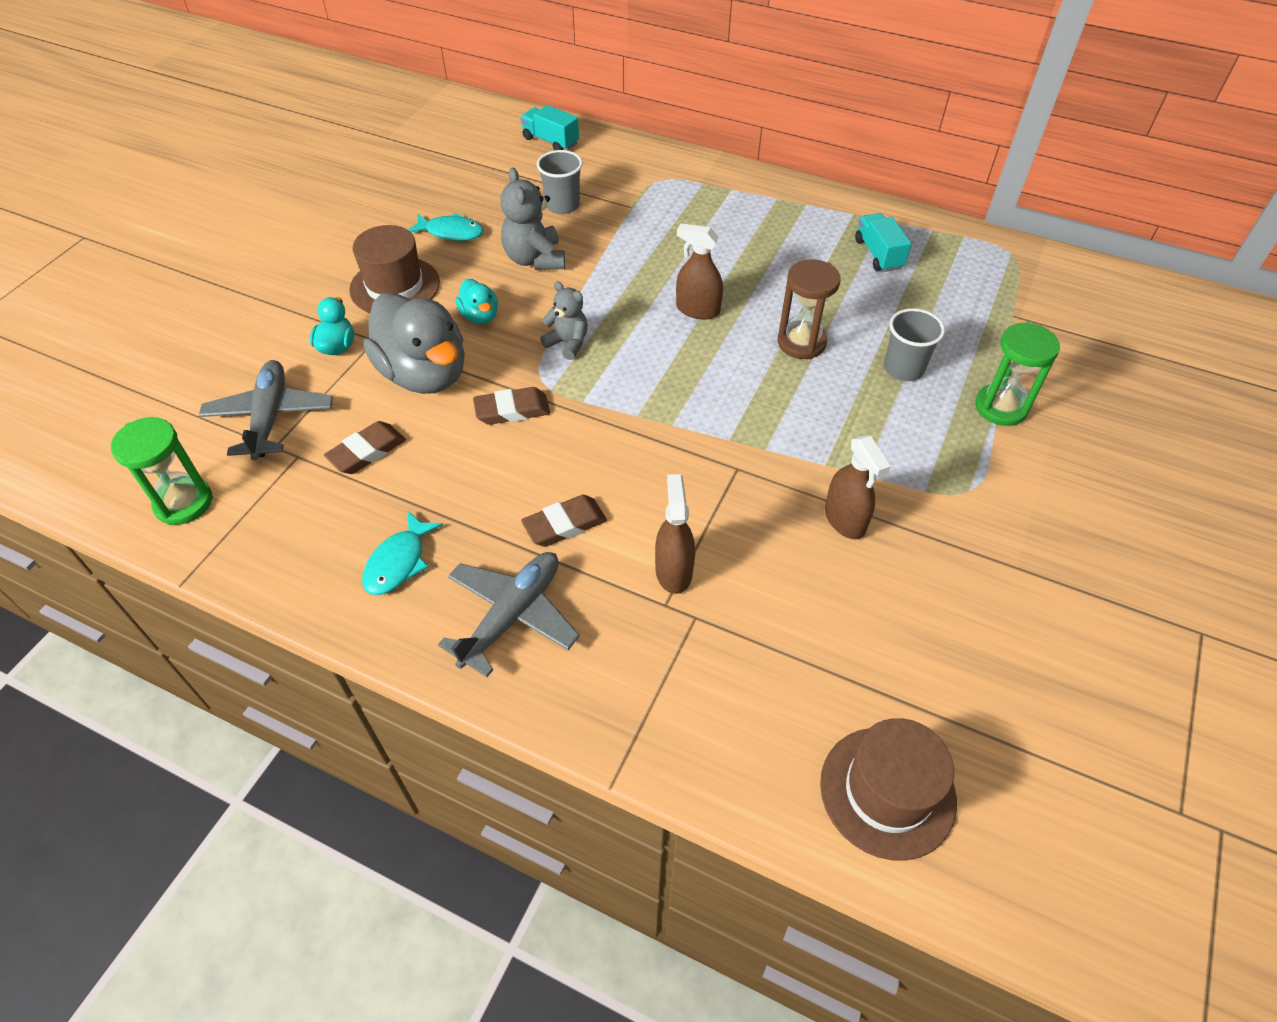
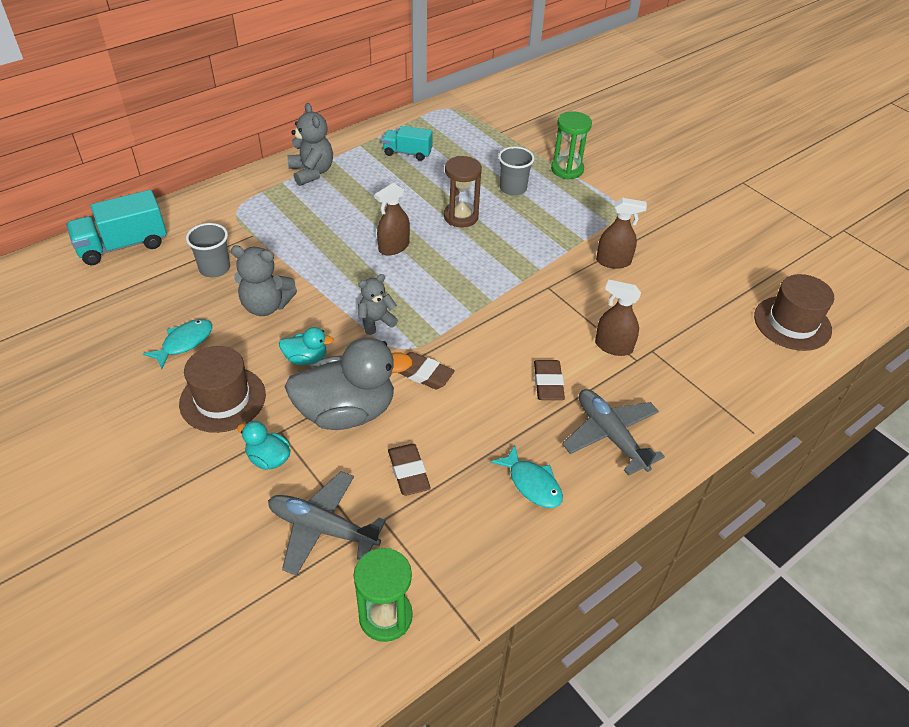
camera: 65 degrees left, 5 degrees down
brown eraser [473,387,550,425] -> brown eraser turned 75 degrees counterclockwise [399,352,455,389]
turquoise truck [520,105,579,151] -> turquoise truck [66,190,167,265], size x1.59
none -> grey teddy bear [288,103,333,186]

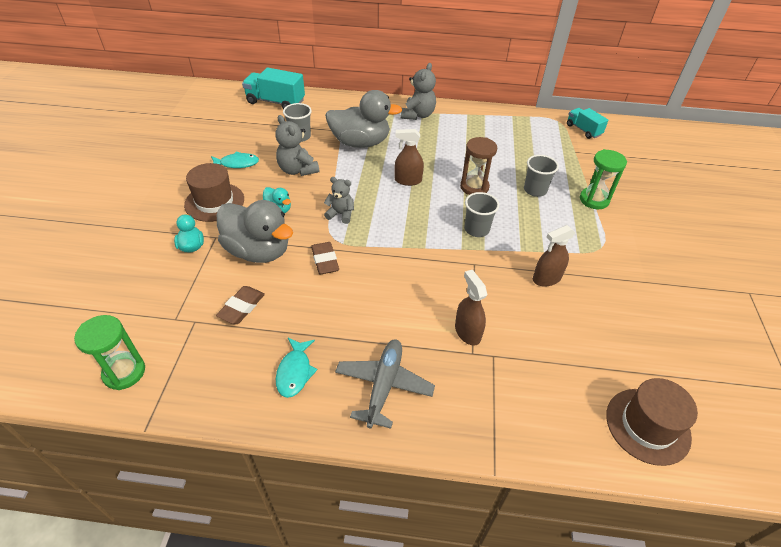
camera: 45 degrees right, 0 degrees up
grey plane [268,471,386,576] -> none
turquoise truck [382,126,433,161] -> turquoise truck moved to [567,108,608,139]
brown eraser [534,360,565,400] -> none
brown spray bottle [596,198,647,269] -> brown spray bottle turned 105 degrees clockwise [533,225,575,287]
none -> grey duck [325,90,402,148]
none -> grey cup [465,192,499,237]

